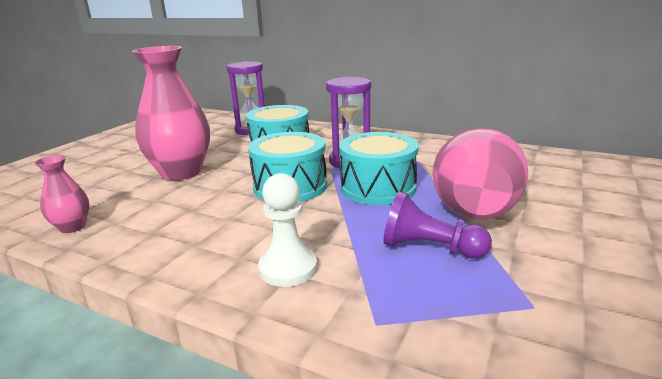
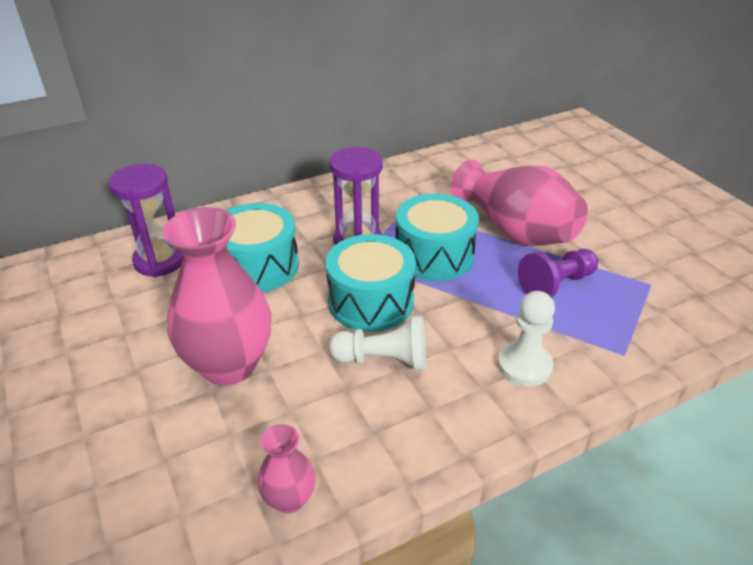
camera: 55 degrees left, 15 degrees up
none -> white pawn [329,315,426,371]

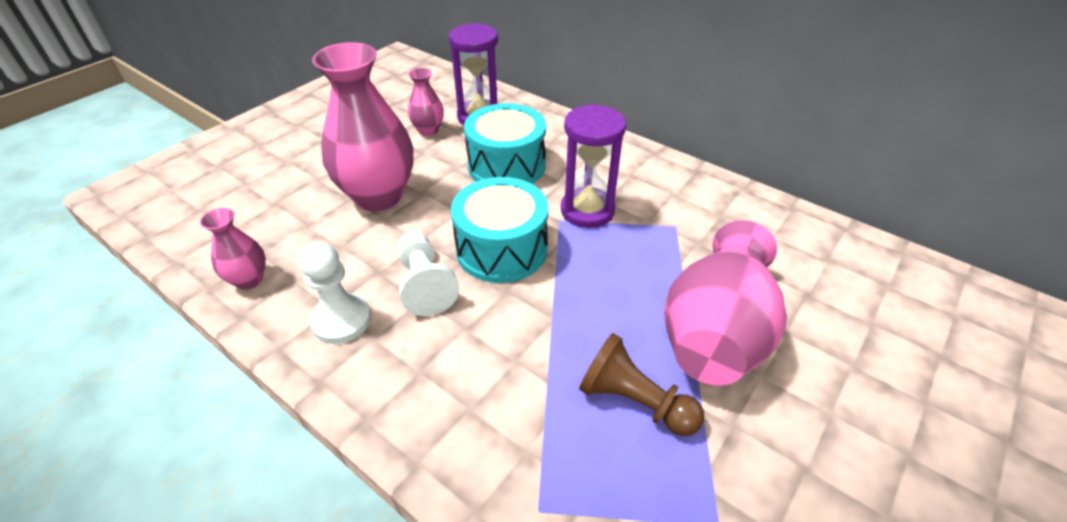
camera: 65 degrees right, 5 degrees up
turquoise drum [396,194,479,281] -> none
white pawn [498,291,555,387] -> white pawn moved to [299,242,371,344]
purple pawn [518,249,598,298] -> brown pawn [579,333,704,436]
none -> pink vase [408,68,444,136]

